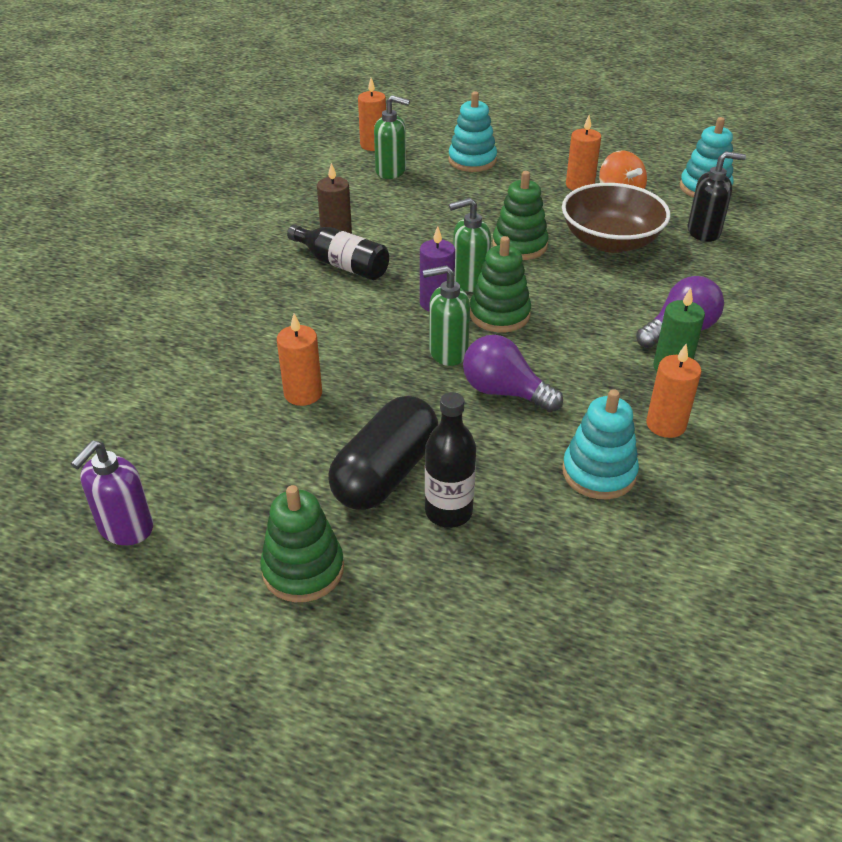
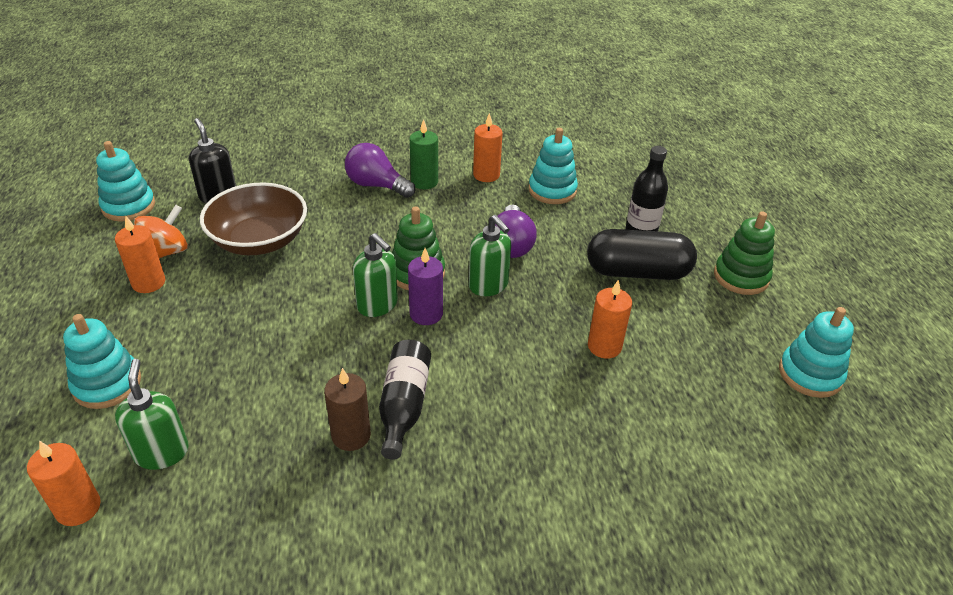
camera: 120 degrees left, 0 degrees up
purple soap dispenser [71,440,153,545] -> turquoise stacking toy [779,307,854,398]
green stacking toy [492,171,549,260] -> none

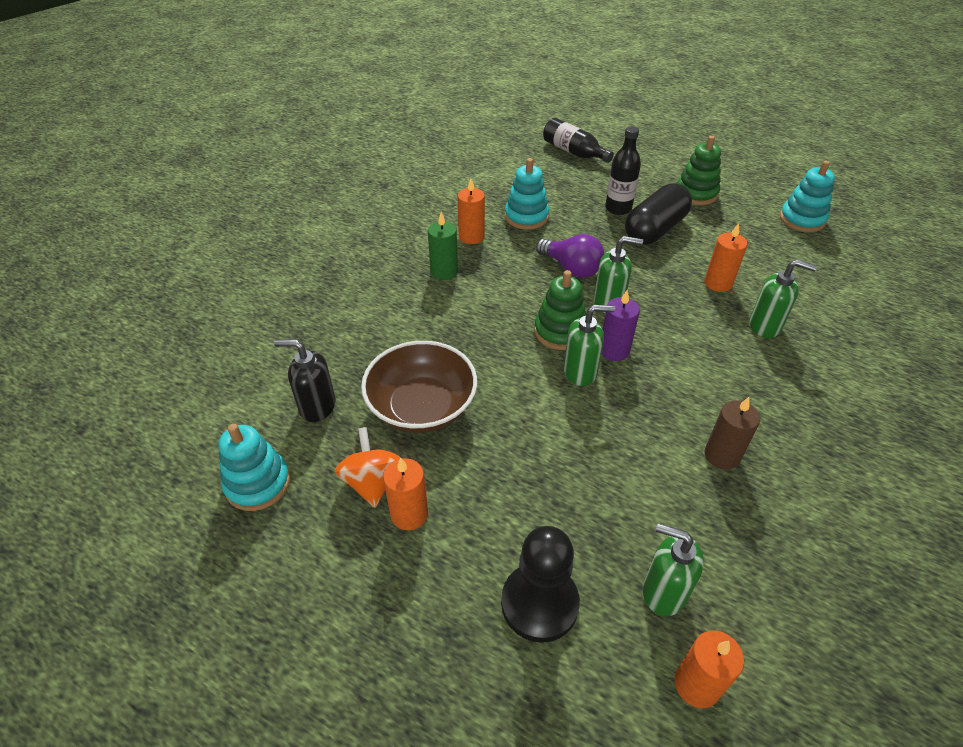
camera: 50 degrees left, 5 degrees up
turquoise stacking toy [63,314,141,409] -> black pawn [501,526,580,643]
purple light bulb [345,143,415,198] -> none
black bottle [379,340,431,460] -> black bottle moved to [543,118,614,163]
none -> green soap dispenser [750,259,817,338]

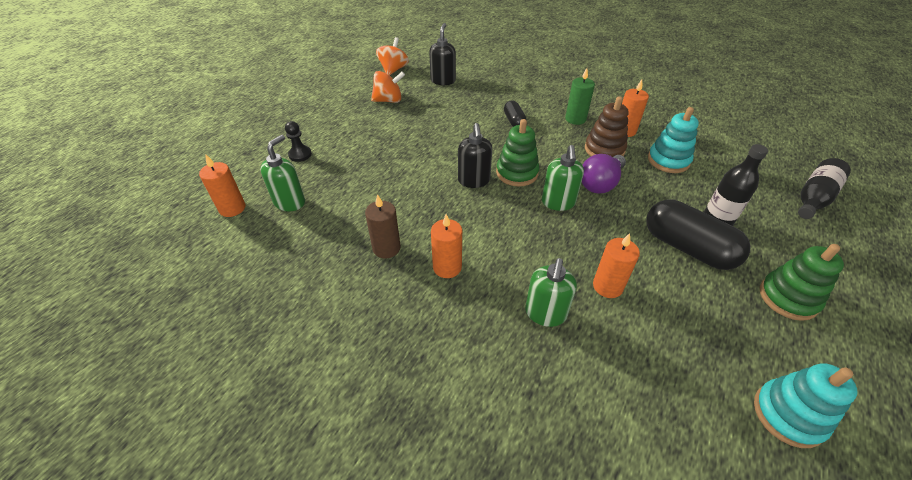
camera: 90 degrees right, 0 degrees up
turquoise stacking toy [218,424,290,511] -> orange spinning top [376,37,409,75]
brown bowl [361,341,477,433] -> none
orange candle [383,458,428,530] -> orange candle moved to [431,214,462,278]
black pawn [501,526,580,643] -> black pawn [285,121,312,162], size x0.52
green soap dispenser [563,305,615,386] -> black soap dispenser [458,123,492,188]
purple candle [602,290,640,361] -> none
none -> black capsule [504,101,527,127]
none -> brown stacking toy [585,97,629,157]

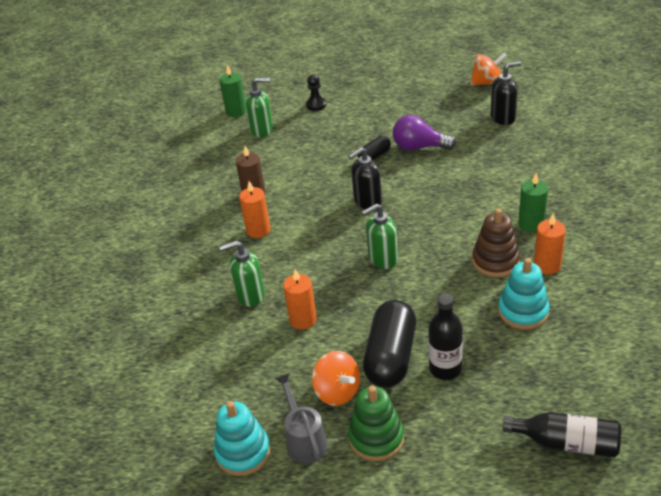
camera: 65 degrees right, 5 degrees down
orange candle [199,154,245,217] -> green candle [219,65,247,117]
orange spinning top [371,71,405,103] -> orange spinning top moved to [312,351,360,406]
green stacking toy [496,119,539,186] -> none
black capsule [504,101,527,127] -> black capsule moved to [358,136,391,160]
purple light bulb [582,154,626,193] -> purple light bulb moved to [393,115,456,150]
none -> grey watering can [275,373,328,464]

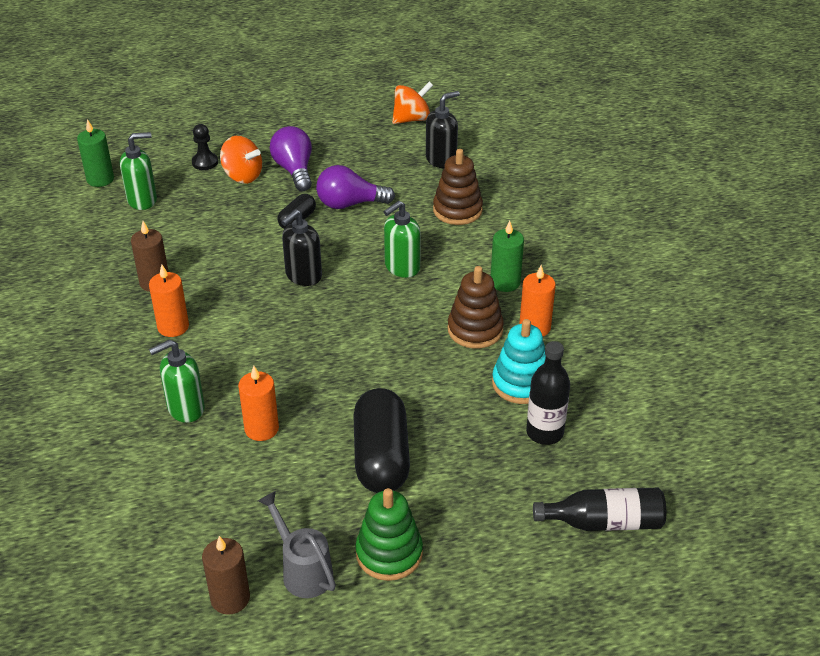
camera: 20 degrees left, 0 degrees up
turquoise stacking toy [214,401,271,476] -> brown candle [202,536,250,615]
orange spinning top [312,351,360,406] -> orange spinning top moved to [220,136,262,184]
green soap dispenser [362,203,398,269] -> green soap dispenser moved to [383,201,421,278]
black bottle [428,293,463,380] -> black bottle moved to [526,341,570,445]
none -> purple light bulb [270,126,312,191]
none -> brown stacking toy [433,149,483,225]

